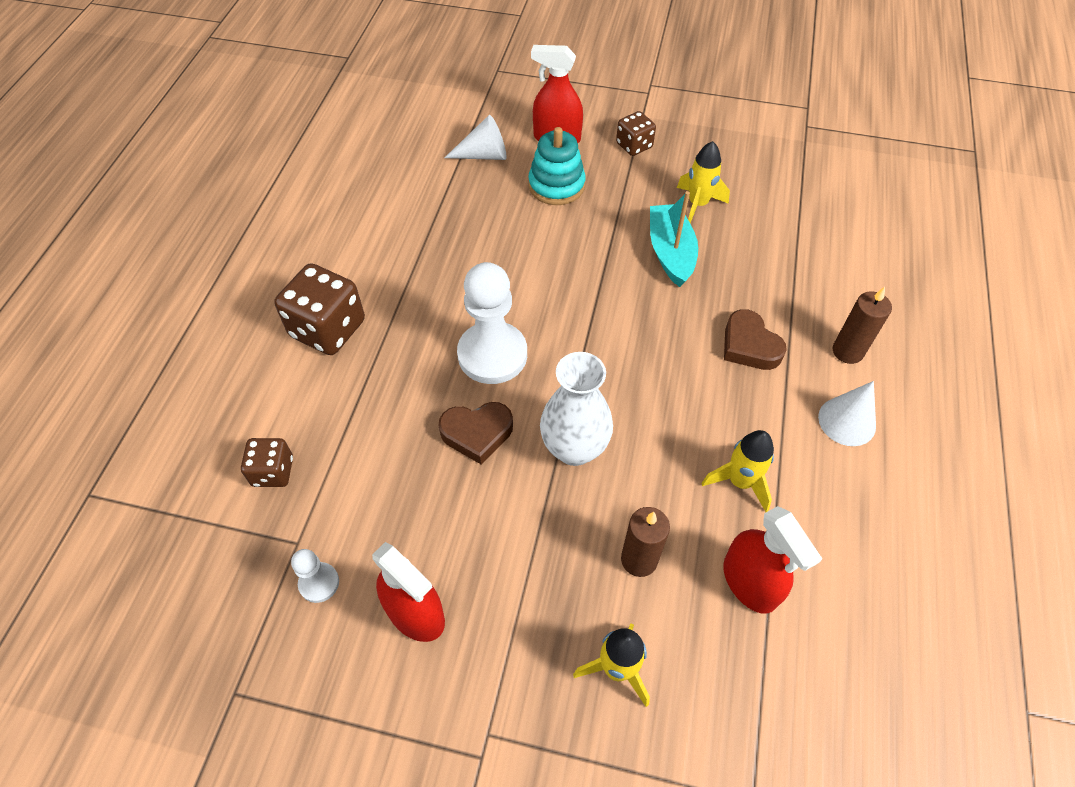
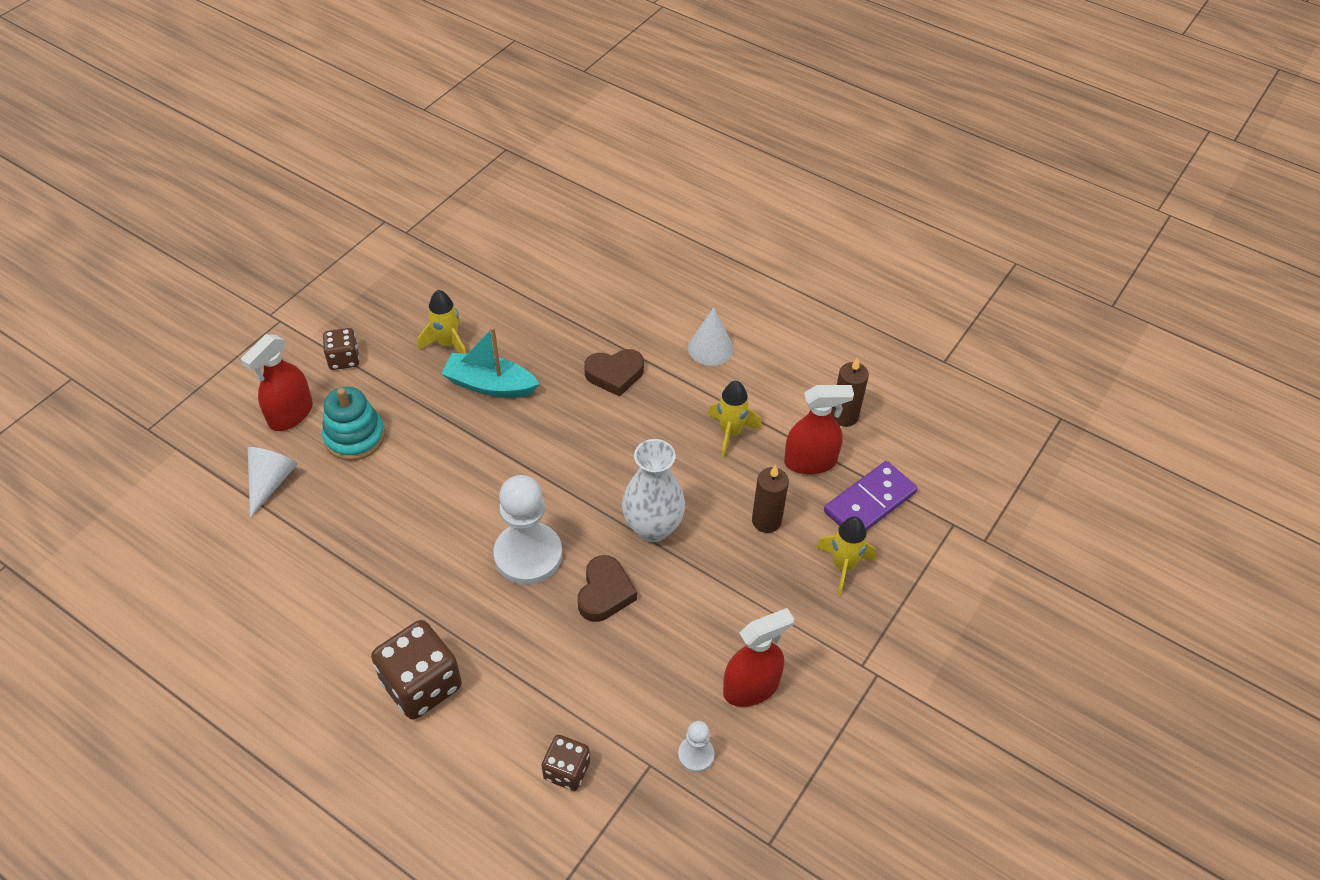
camera: 70 degrees left, 5 degrees down
brown candle [833,287,892,364] -> brown candle moved to [831,358,869,427]
none -> purple domino [824,461,917,531]

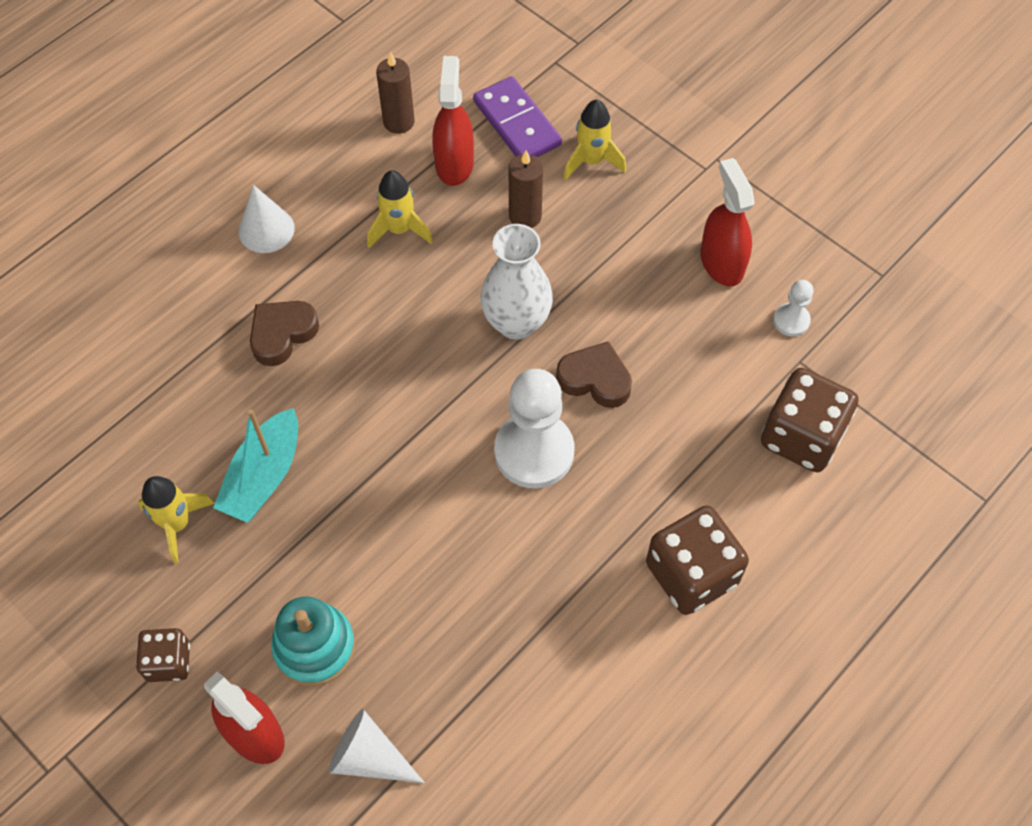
camera: 80 degrees left, 10 degrees up
brown dice [542,735,590,791] -> brown dice [761,368,859,472], size x1.75
brown heart [584,349,644,397] -> brown heart turned 135 degrees counterclockwise [250,301,319,366]

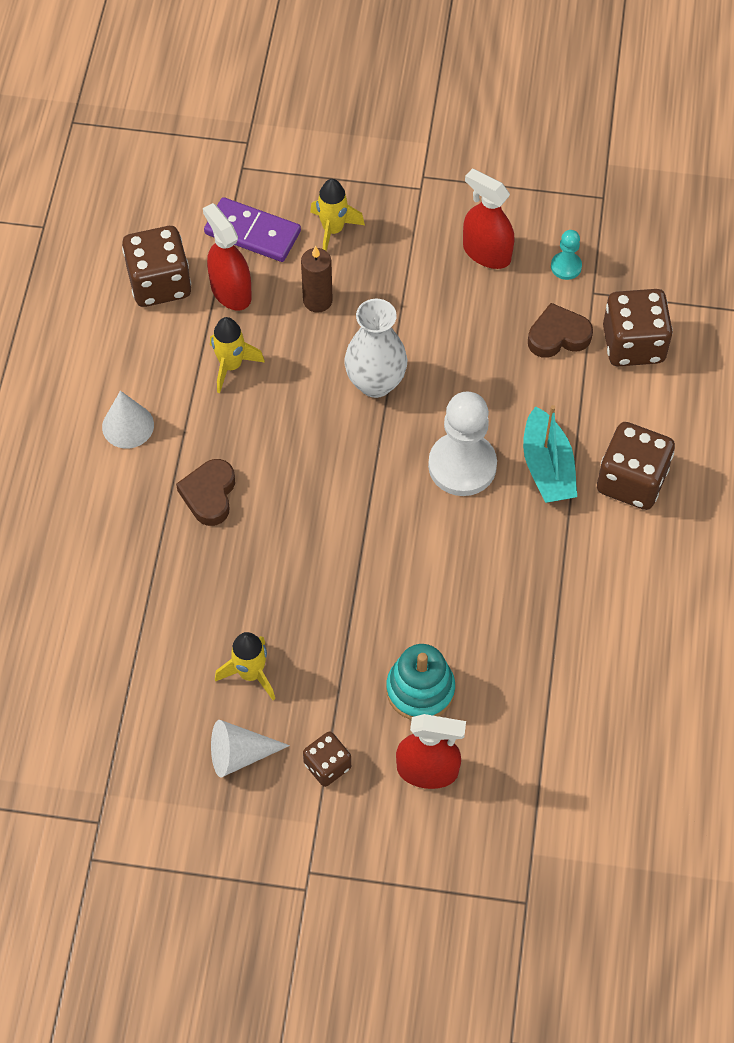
camera: 35 degrees left, 0 degrees up
turquoise boat [213,408,298,523] -> turquoise boat moved to [523,405,577,503]
white cone [328,709,425,783] -> white cone moved to [211,720,290,777]
brown candle [376,51,414,134] -> brown dice [122,226,191,307]
brown heart [556,341,632,408] -> brown heart moved to [528,303,593,358]
white pawn [773,280,814,336] -> turquoise pawn [551,230,582,280]

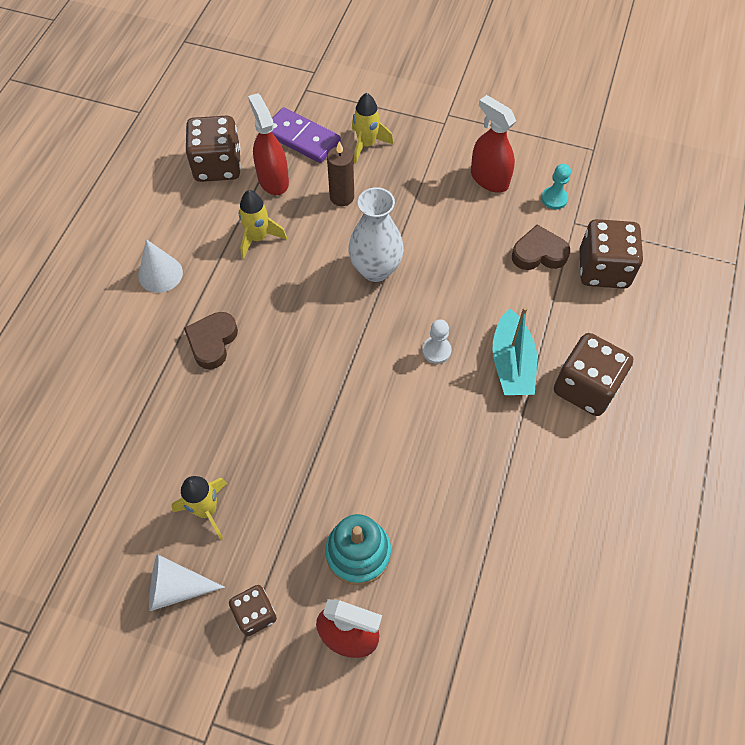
camera: 10 degrees right, 0 degrees up
white pawn [428,392,497,496] -> white pawn [422,319,451,364], size x0.48

